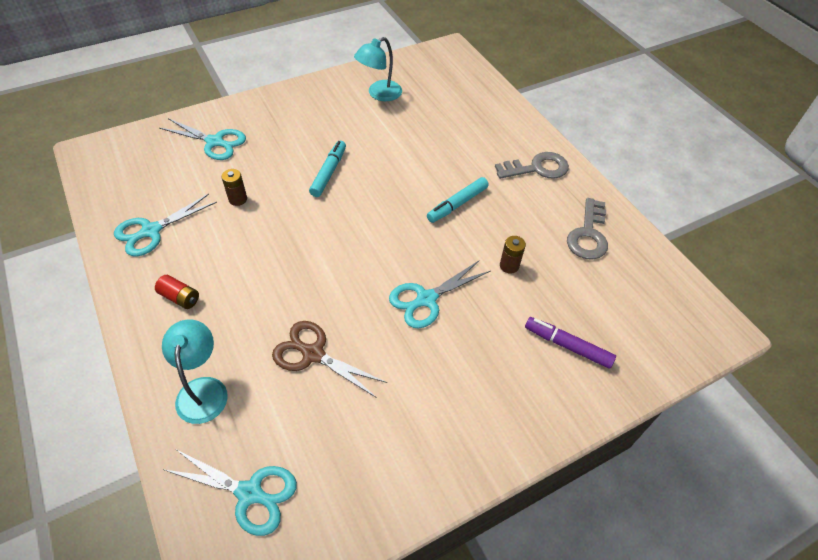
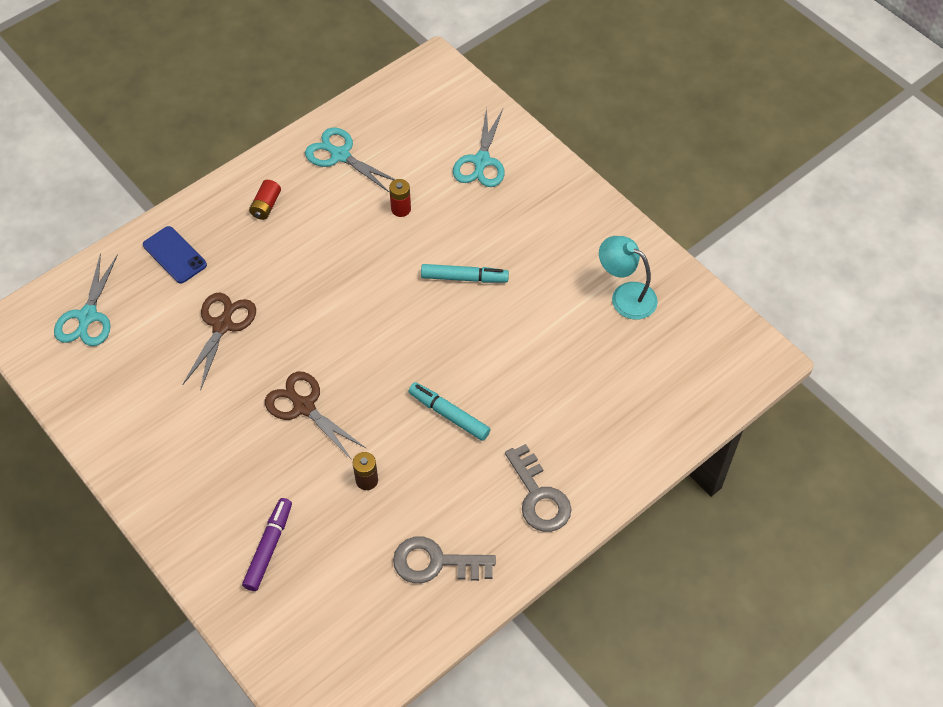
camera: 80 degrees right, 5 degrees up
turquoise lamp [162,319,228,424] -> blue phone [143,226,207,284]
brown battery [222,169,247,206] -> red battery [389,179,411,217]
turquoise scissors [389,260,490,329] -> brown scissors [265,372,367,460]

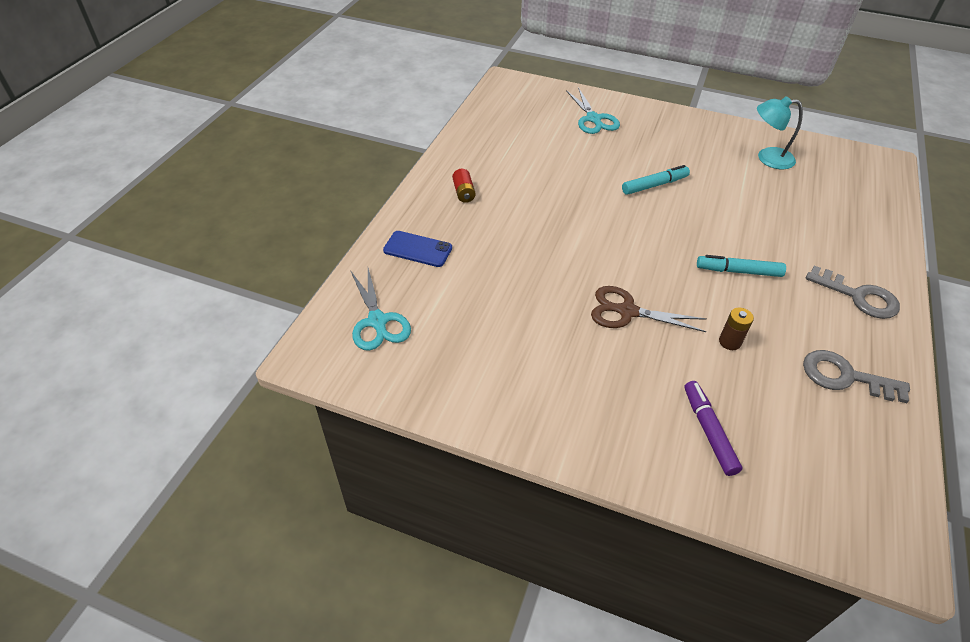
camera: 30 degrees left, 10 degrees down
brown scissors [182,293,256,391] -> none
turquoise scissors [305,127,396,193] -> none
red battery [389,179,411,217] -> none
grey key [393,536,496,583] -> grey key turned 45 degrees clockwise [803,350,910,403]

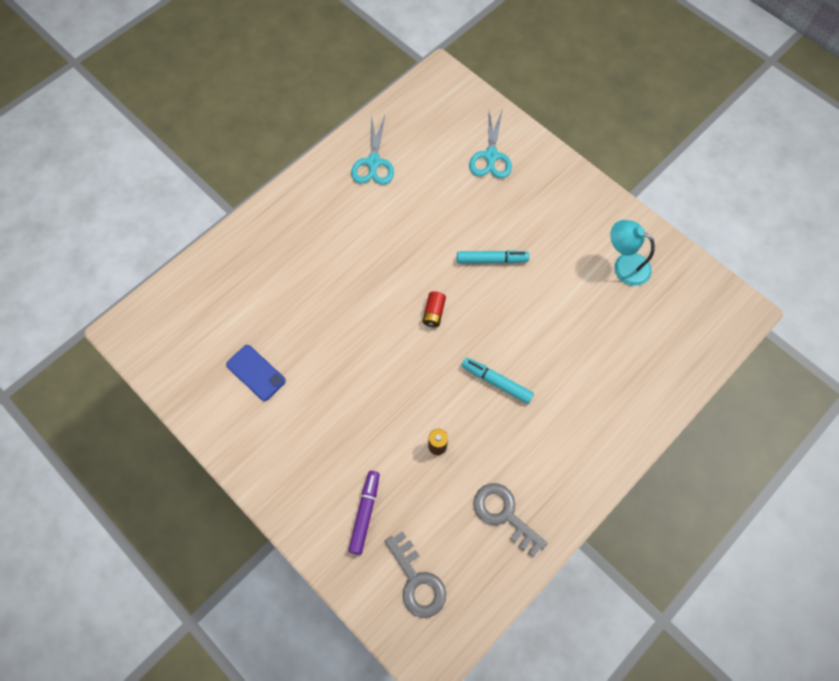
camera: 25 degrees right, 20 degrees up
turquoise scissors [350,268,411,351] -> turquoise scissors moved to [351,114,394,185]
blue phone [383,231,452,267] -> blue phone moved to [226,345,286,401]
red battery [452,169,476,203] -> red battery moved to [422,291,446,327]
brown scissors [591,286,706,332] -> none
grey key [806,266,900,319] -> grey key moved to [385,531,446,618]

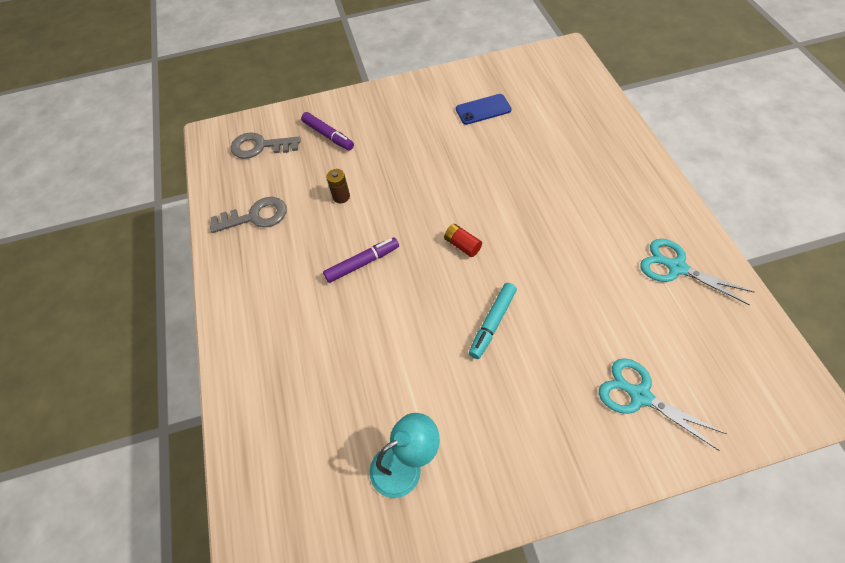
camera: 125 degrees right, 10 degrees down
turquoise marker [462,357,534,404] -> purple marker [323,237,399,283]

